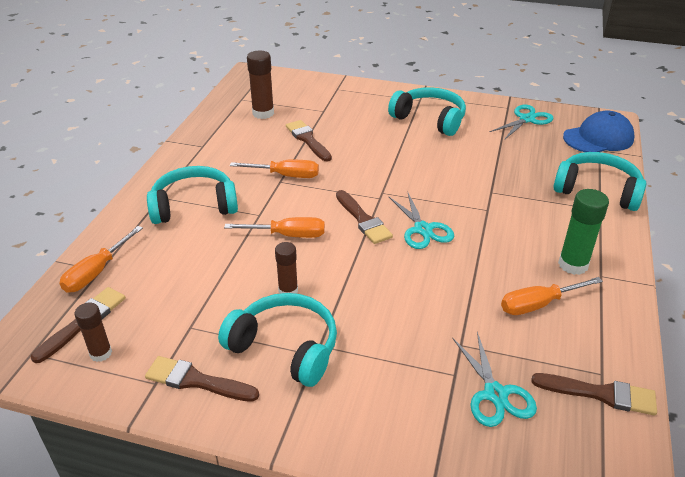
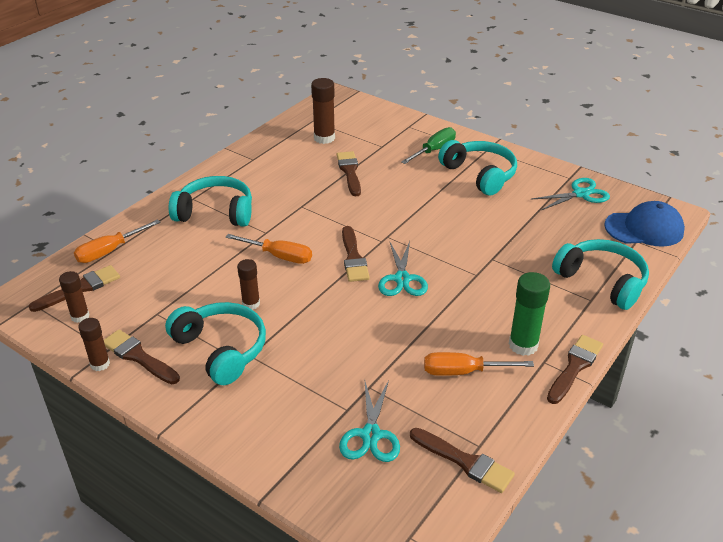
camera: 20 degrees right, 0 degrees up
orange screwdriver [230,160,319,178] -> none
none -> brown glue stick [78,318,110,371]
none -> green screwdriver [401,127,456,164]
none -> brown brush [547,335,603,404]

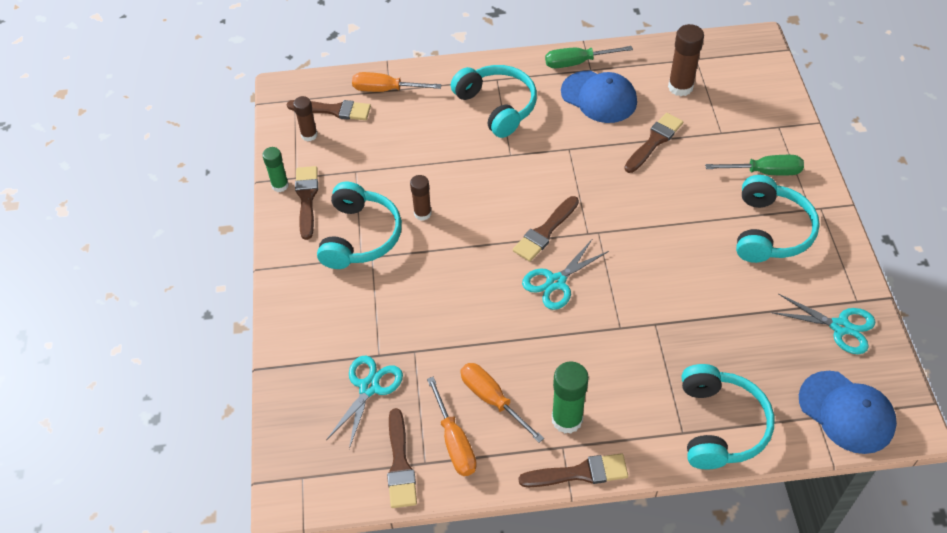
camera: 50 degrees right, 15 degrees up
brown glue stick [78,318,110,371] -> green glue stick [262,147,289,192]
orange screwdriver [226,234,312,264] -> orange screwdriver moved to [427,377,477,476]
turquoise scissors [339,379,400,462] -> turquoise scissors turned 150 degrees clockwise [326,356,403,449]
none -> green screwdriver [545,46,633,68]
none -> blue cap [561,71,637,123]

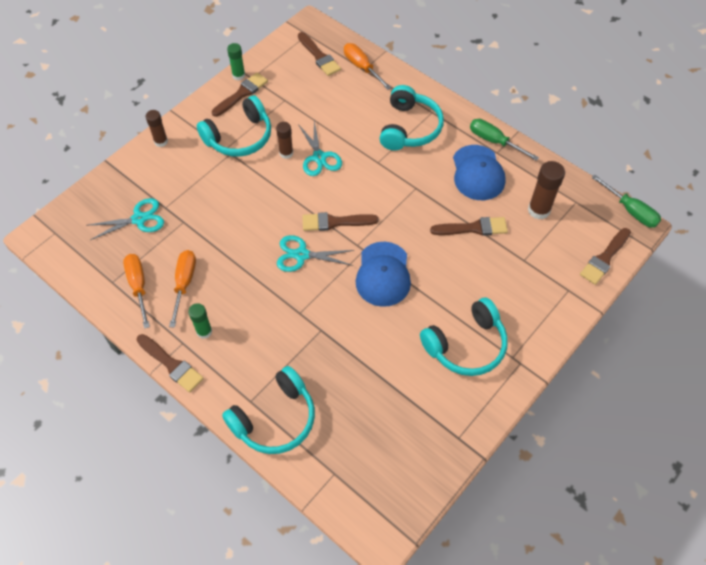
camera: 45 degrees right, 5 degrees up
brown glue stick [293,96,318,141] -> brown glue stick moved to [146,110,168,147]
brown brush [387,408,417,508] -> brown brush moved to [580,228,631,285]
orange screwdriver [427,377,477,476] -> orange screwdriver turned 135 degrees clockwise [123,254,150,329]
green glue stick [552,361,589,434] -> green glue stick [188,303,212,339], size x0.64
green screwdriver [705,155,804,175] -> green screwdriver moved to [591,175,661,228]
turquoise scissors [772,294,875,354] -> turquoise scissors moved to [298,121,342,176]
blue cap [799,371,897,454] -> blue cap moved to [356,242,411,307]

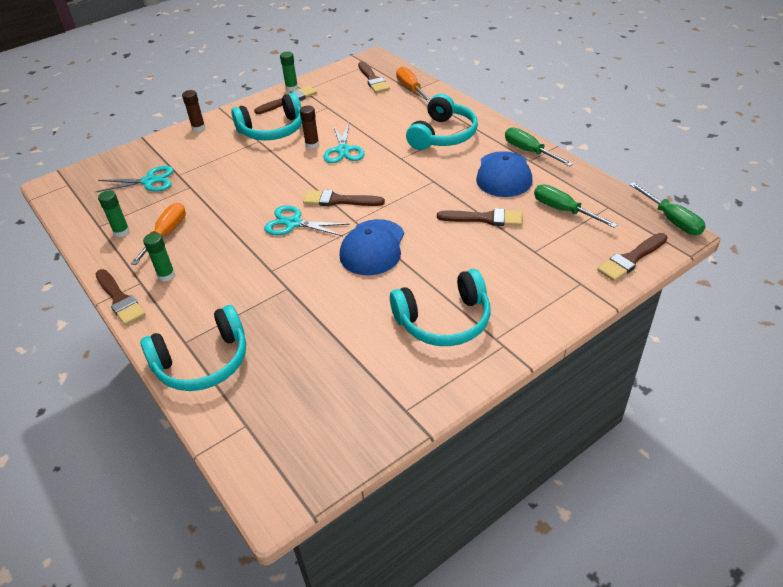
camera: 15 degrees right, 15 degrees down
orange screwdriver [123,254,150,329] -> green glue stick [98,191,130,237]
brown glue stick [528,161,565,219] -> green screwdriver [534,184,618,228]

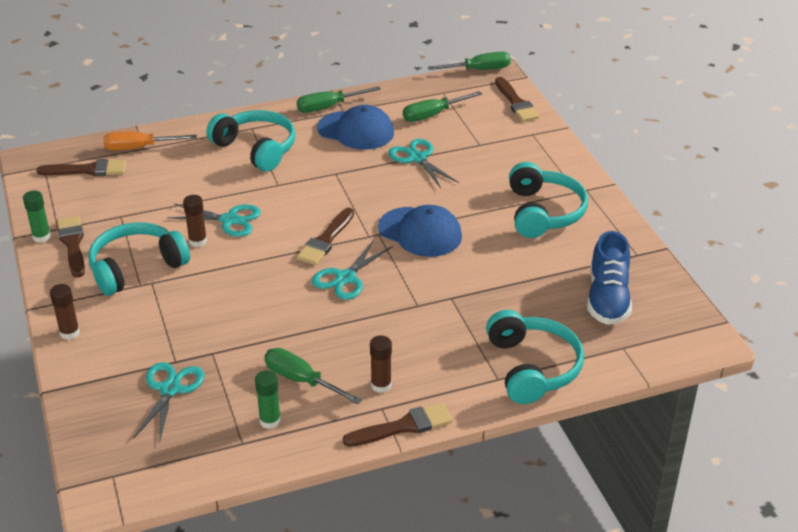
camera: 75 degrees left, 5 degrees down
orange screwdriver [131,203,186,265] -> green screwdriver [264,348,362,404]
green glue stick [143,233,175,282] -> brown glue stick [370,335,392,393]
turquoise headphones [231,93,302,141] -> turquoise headphones turned 120 degrees counterclockwise [88,222,190,296]
brown brush [437,208,522,226] -> turquoise scissors [388,139,459,188]
none -> blue shoe [587,231,632,325]

